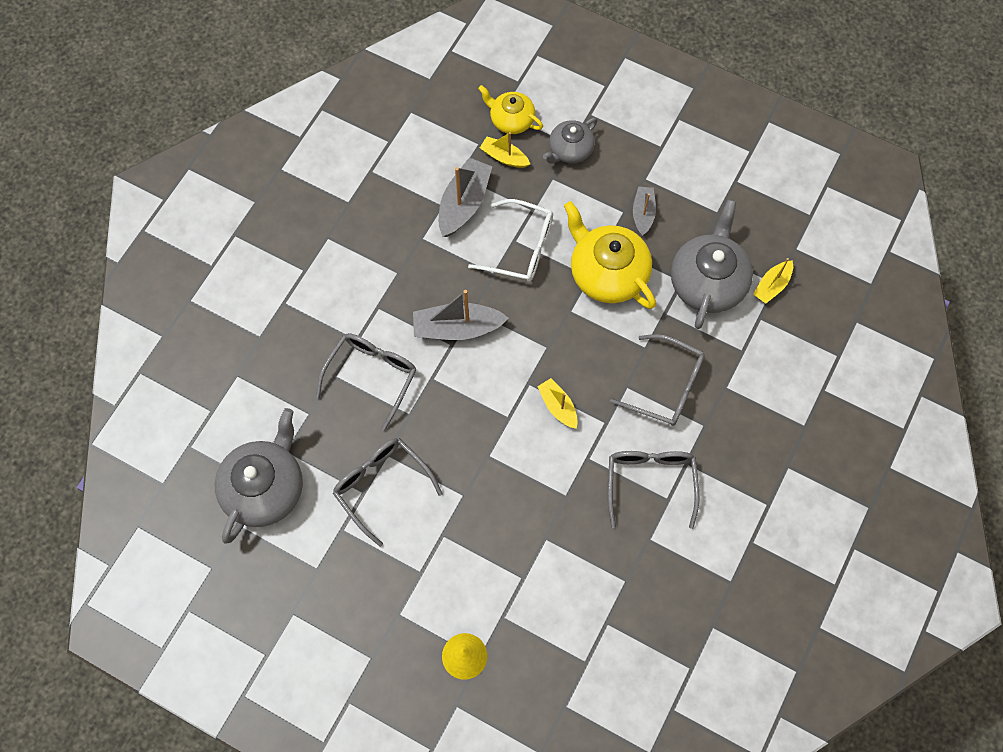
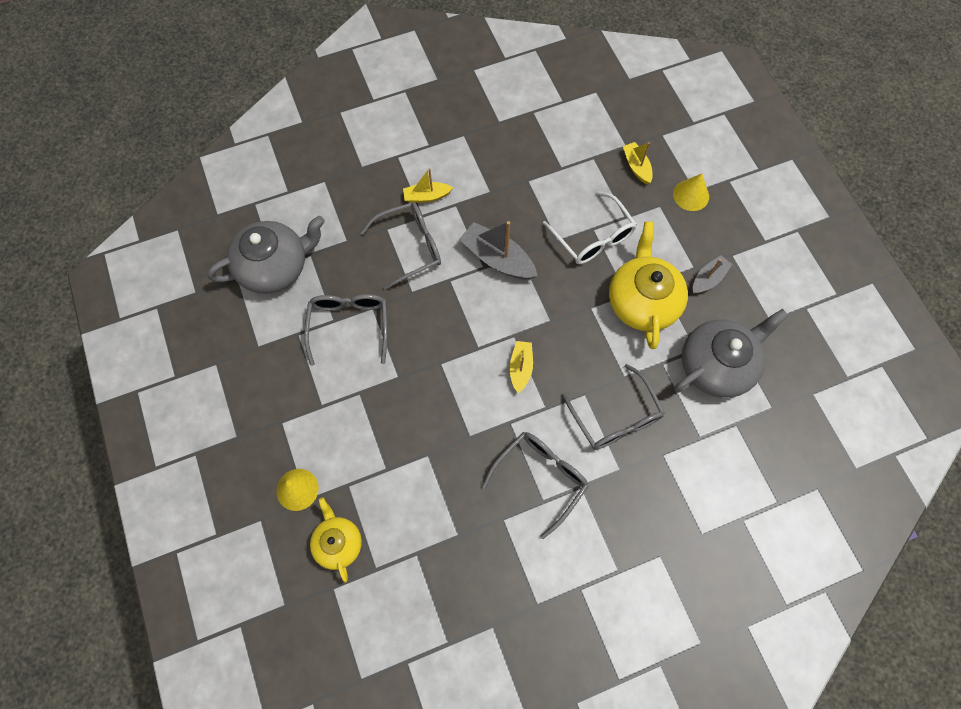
camera: 40 degrees right, 0 degrees up
grey boat [439,158,492,237] -> none
yellow teapot [478,85,543,134] -> yellow teapot moved to [310,498,362,583]
grey teapot [543,118,598,164] -> yellow cone [673,174,709,211]
yellow boat [753,258,793,304] -> yellow boat moved to [403,168,453,203]

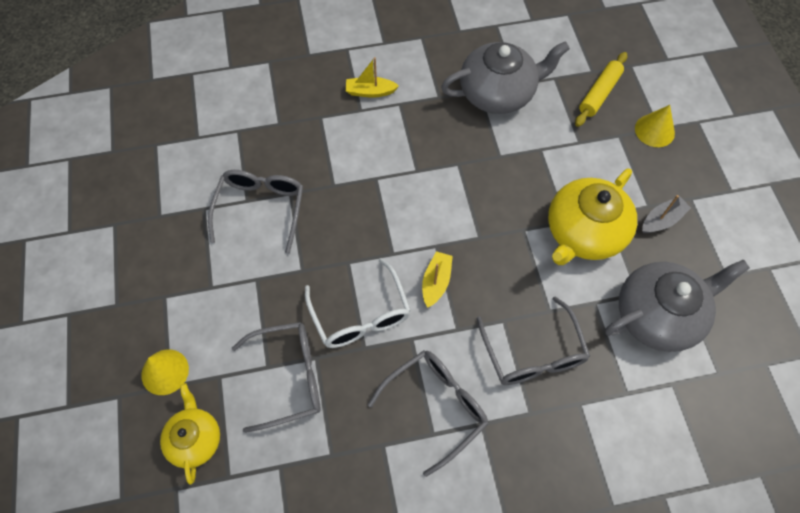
camera: 10 degrees right, 5 degrees down
grey teapot [207,216,325,294] -> grey teapot moved to [441,41,570,114]
grey glasses [360,202,441,290] -> grey glasses moved to [232,322,320,433]
grey boat [459,221,538,280] -> none
white glasses [543,191,637,264] -> white glasses moved to [305,258,411,348]
yellow teapot [609,221,688,349] -> yellow teapot turned 150 degrees counterclockwise [548,168,637,265]
yellow boat [623,142,653,184] -> yellow rolling pin [575,52,627,127]

